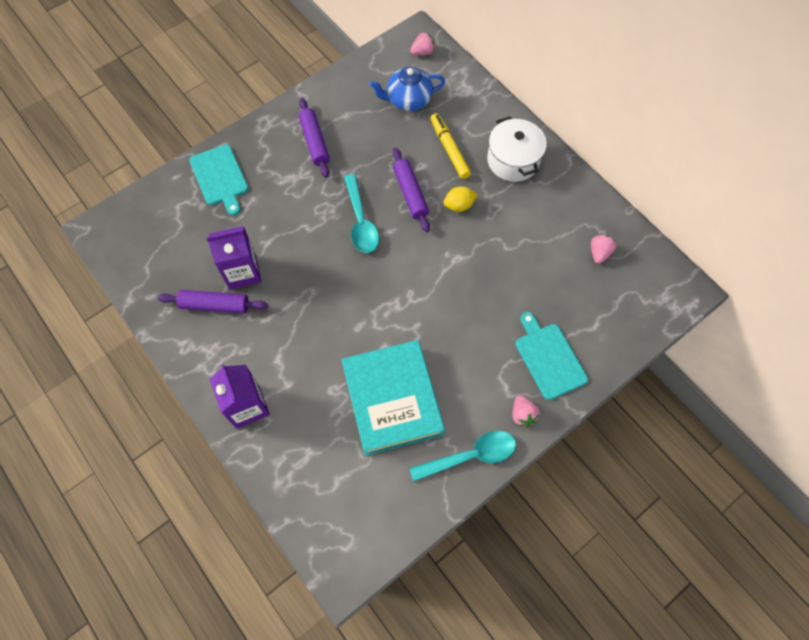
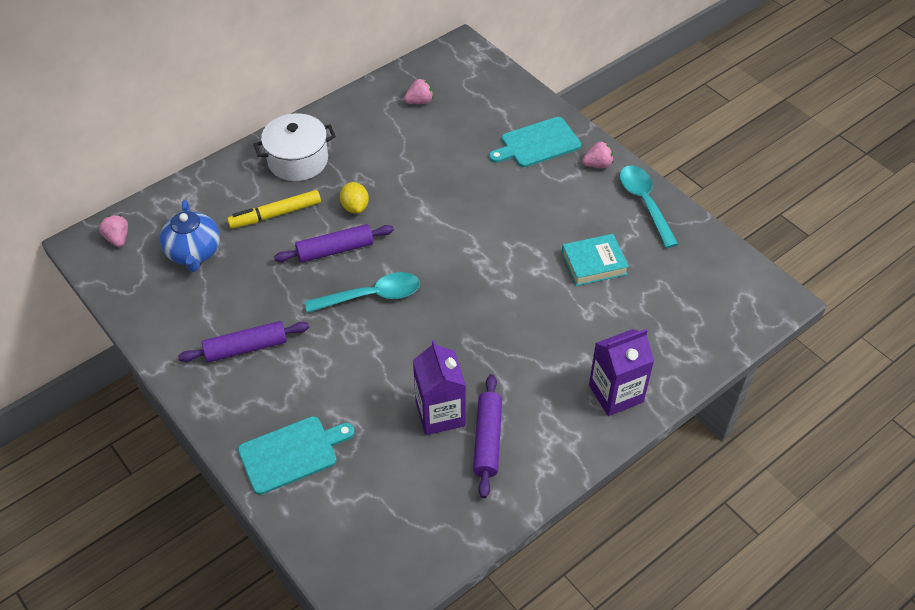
camera: 90 degrees left, 15 degrees down
turquoise book [342,340,445,456] -> turquoise book [562,234,629,286], size x0.53
pink strawberry [591,235,616,263] -> pink strawberry turned 135 degrees clockwise [404,79,433,104]

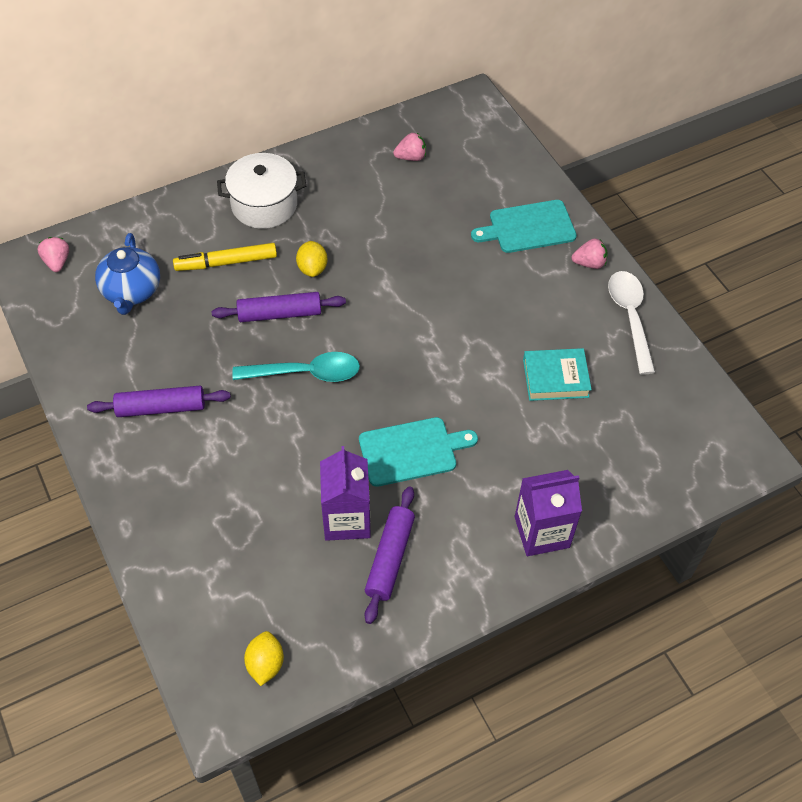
camera: 10 degrees right, 5 degrees up
turquoise cutting board [238,416,355,495] -> turquoise cutting board moved to [359,417,478,487]
turquoise spoon [619,166,678,248] -> white spoon [608,271,655,375]
none -> yellow lemon [244,631,284,686]

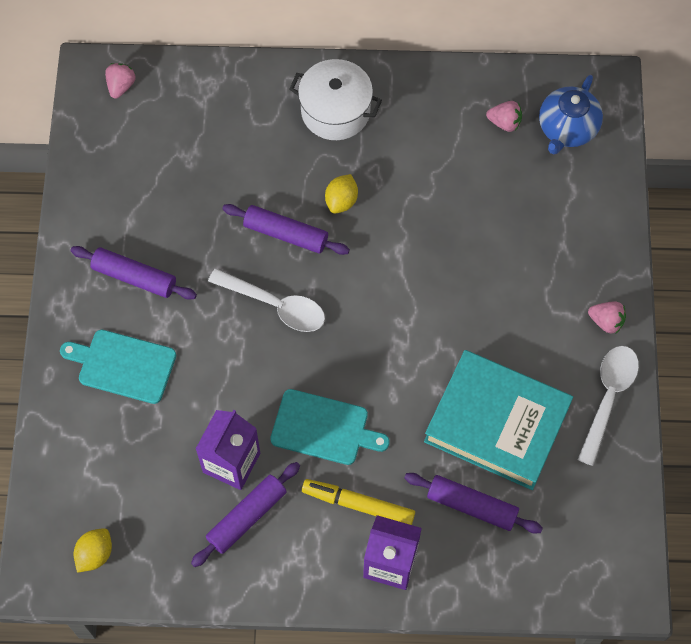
camera: 30 degrees right, 10 degrees up
blue teapot [95,233,160,315] -> blue teapot moved to [539,75,603,155]
yellow marker [173,243,277,271] -> yellow marker moved to [302,479,415,525]
turquoise spoon [232,352,360,382] -> white spoon [208,268,325,332]
turquoise cutting board [471,200,577,253] -> turquoise cutting board moved to [60,330,176,404]
turquoise book [523,348,592,401] -> turquoise book [424,350,573,490], size x1.89
none -> purple rolling pin [404,473,543,534]

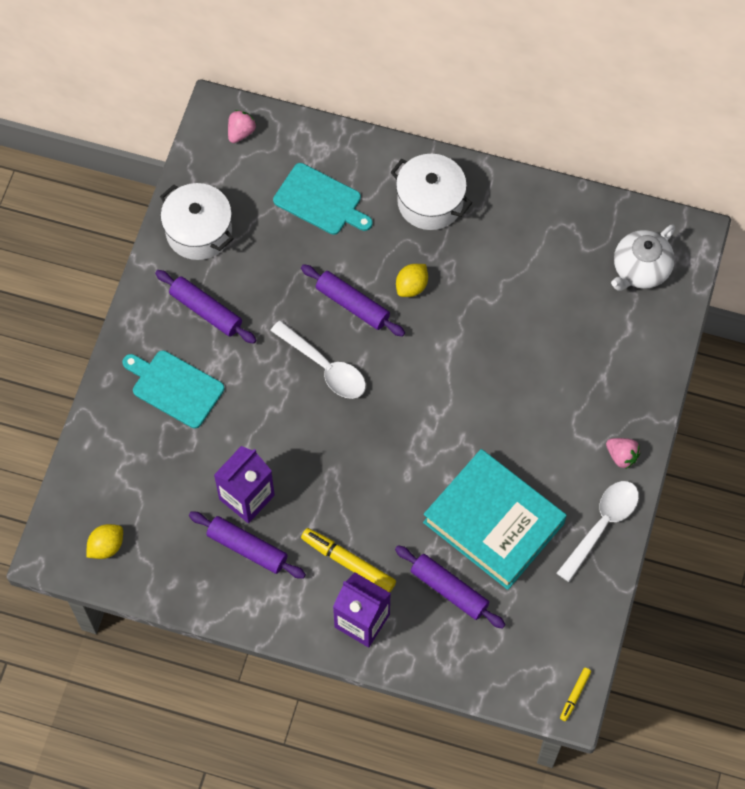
camera: 15 degrees right, 0 degrees up
purple rolling pin [191,462,300,567] -> purple rolling pin turned 60 degrees clockwise [189,511,306,579]
turquoise cutting board [270,389,390,465] -> turquoise cutting board moved to [273,163,373,235]
pink strawberry [486,101,522,132] -> none
blue teapot [539,75,603,155] -> white teapot [611,224,675,291]
none -> white pot [160,183,234,260]
none -> yellow marker [560,668,591,721]

